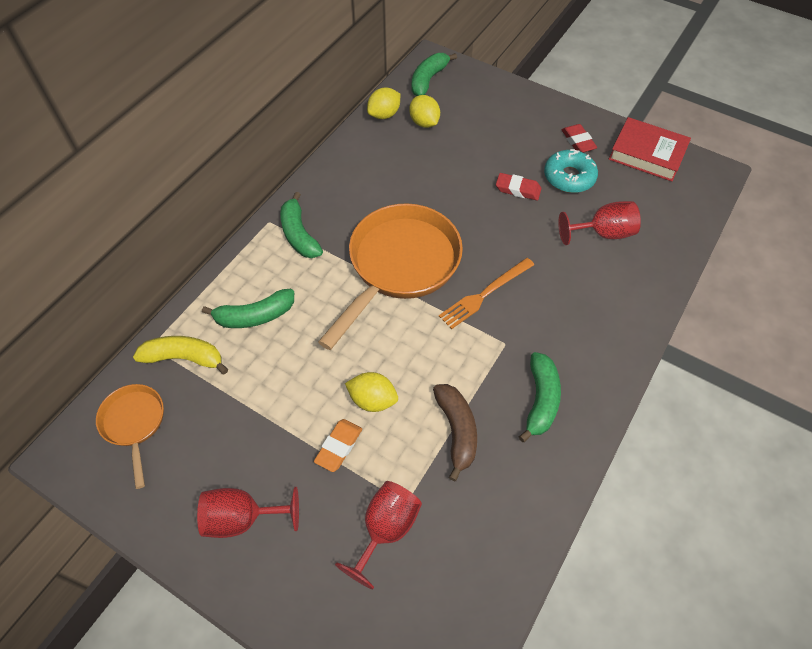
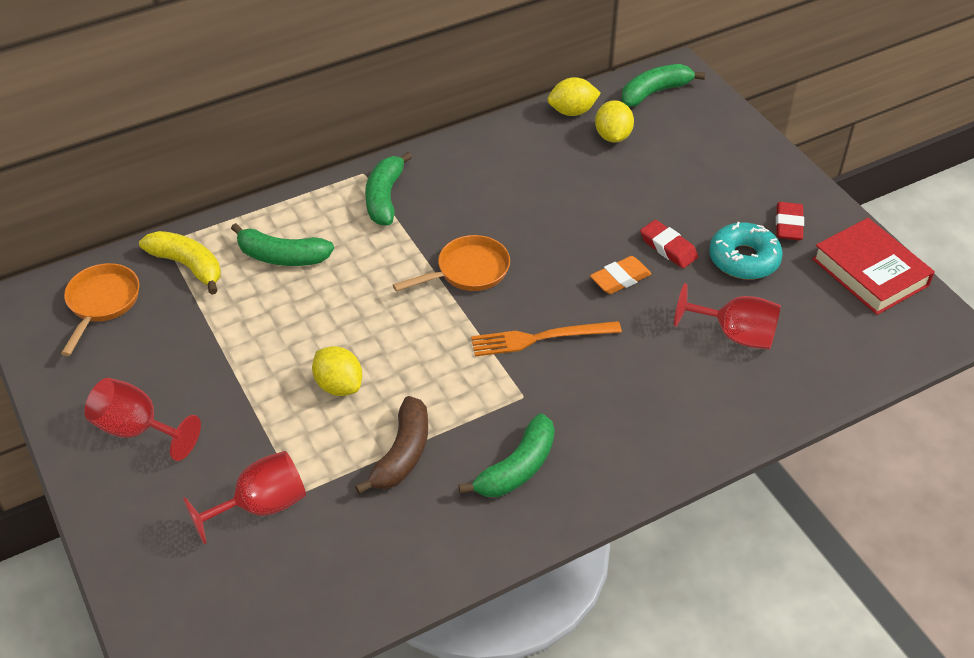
camera: 30 degrees right, 10 degrees down
orange eraser [314,419,362,472] -> orange eraser moved to [590,256,651,294]
orange pan [318,203,463,350] -> orange pan [393,235,510,291], size x0.51

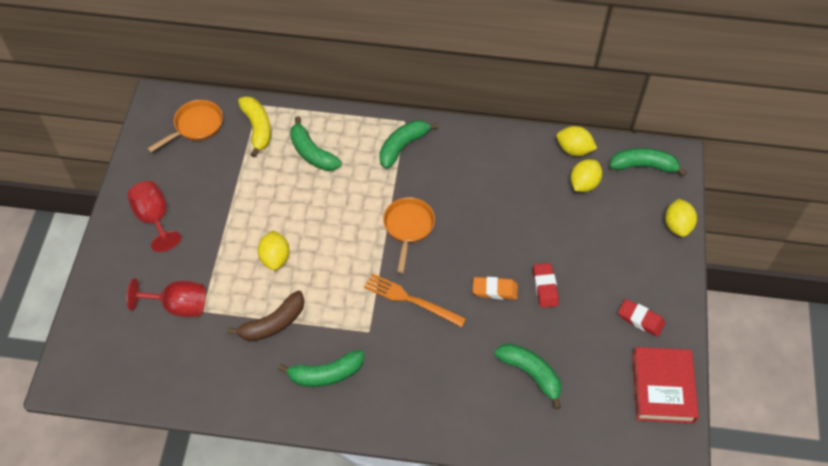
camera: 35 degrees right, 10 degrees up
orange pan [393,235,510,291] -> orange pan turned 90 degrees counterclockwise [383,197,435,273]
red goblet [674,283,781,349] -> green banana [494,343,561,409]
turquoise donut [709,222,783,279] -> none
red eraser [776,202,804,240] -> red eraser turned 75 degrees clockwise [618,299,665,337]
none -> yellow lemon [665,199,697,237]

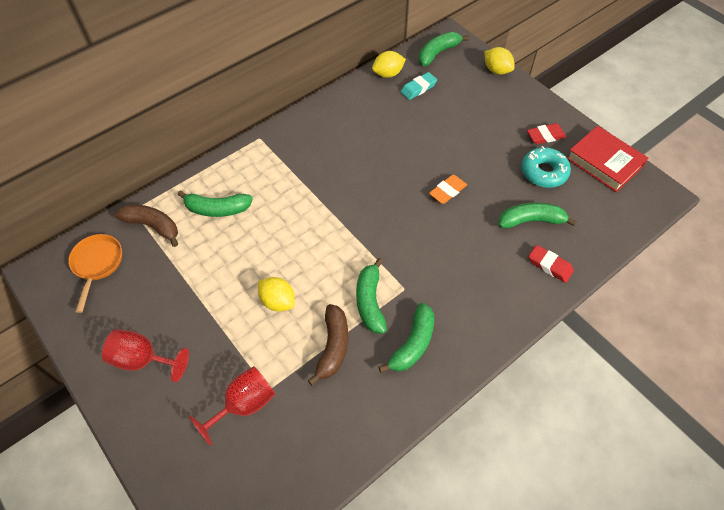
camera: 45 degrees left, 0 degrees up
yellow banana [238,96,271,157] -> brown banana [114,204,178,247]
orange fork [364,273,466,327] -> none
green banana [379,120,439,169] -> green banana moved to [356,258,387,334]
orange pan [383,197,435,273] -> none
red eraser [533,263,559,308] -> red eraser moved to [529,245,574,283]
yellow lemon [571,159,602,192] -> turquoise eraser [401,72,437,100]
none -> turquoise donut [521,146,571,188]

